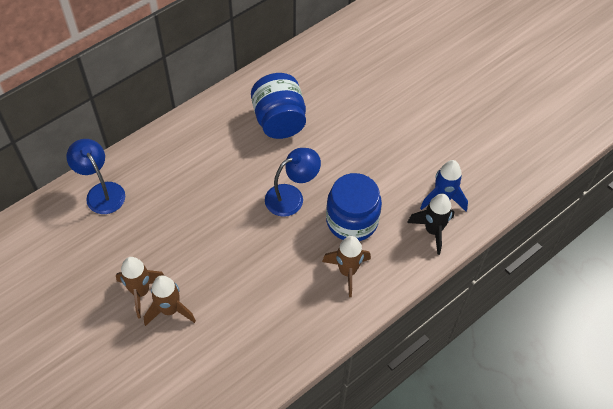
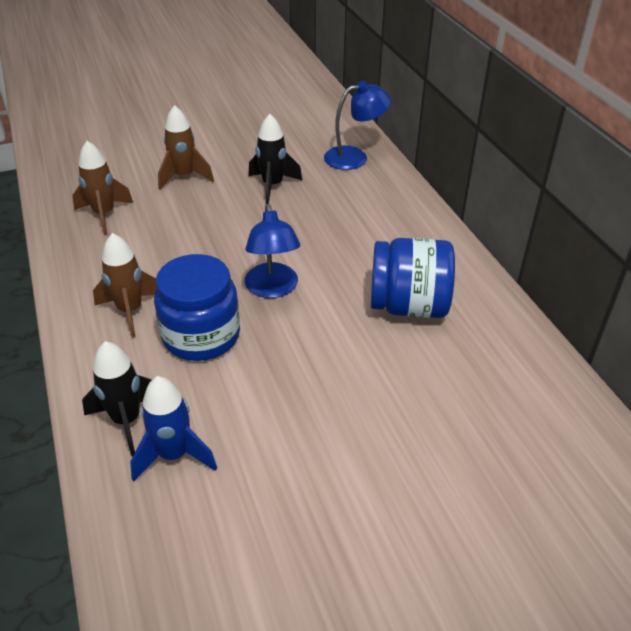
camera: 110 degrees right, 15 degrees down
brown rocket [116,257,164,318] -> brown rocket moved to [72,141,133,234]
none -> black rocket [248,114,302,204]

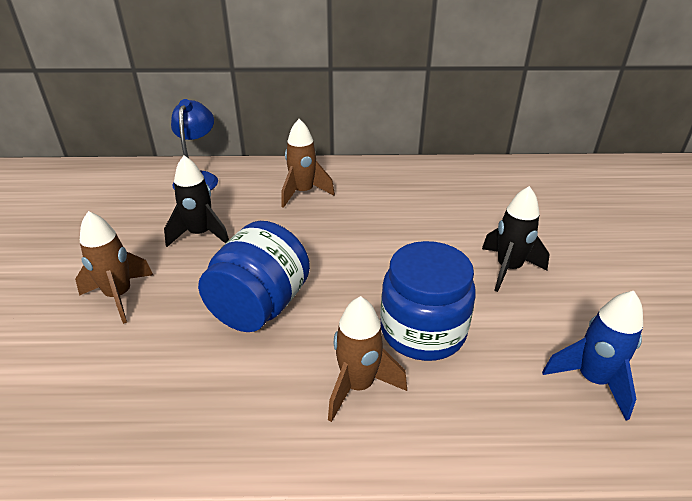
camera: 70 degrees left, 5 degrees down
brown rocket [72,141,133,234] -> brown rocket moved to [281,119,335,208]
black rocket [82,341,152,457] -> black rocket moved to [482,186,550,292]
blue lamp [245,204,300,298] -> none
blue jar [371,238,455,318] -> blue jar moved to [198,221,310,332]

